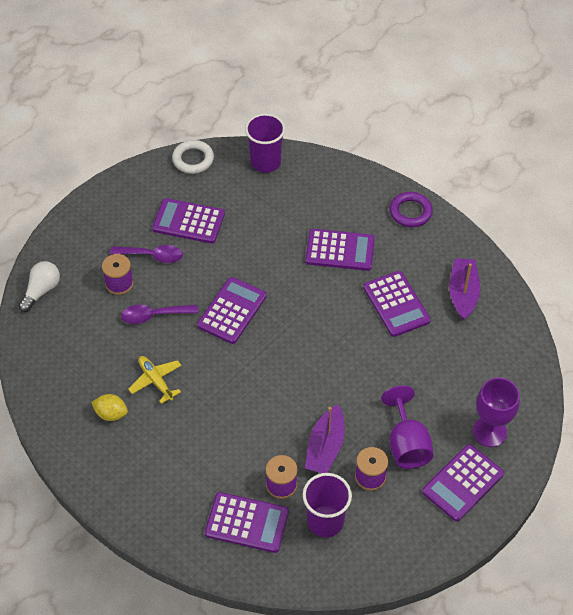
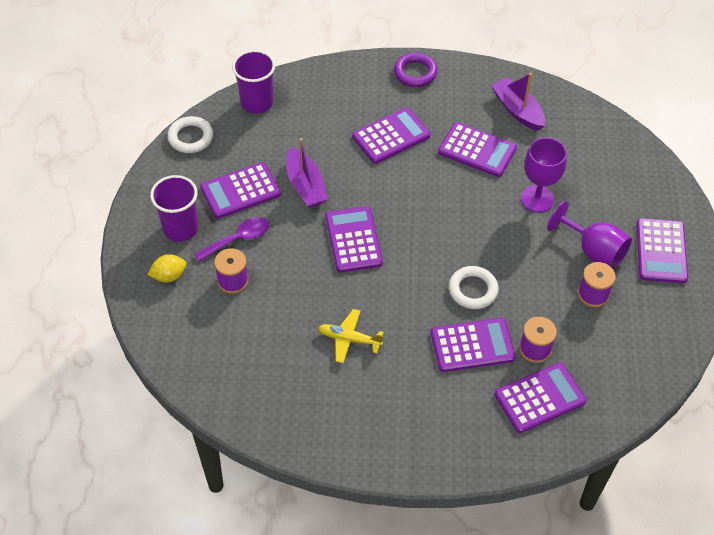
camera: 40 degrees left, 0 degrees up
white light bulb [18,261,60,312] -> none
yellow lemon [91,394,128,421] -> yellow lemon moved to [148,254,186,282]
purple spoon [121,305,198,324] -> none
purple cup [303,473,352,538] -> purple cup moved to [150,175,198,242]
purple boat [305,405,345,473] -> purple boat moved to [287,138,328,208]
purple goblet [473,378,520,447] -> purple goblet moved to [521,138,567,212]
none -> purple calculator [431,318,516,372]
none -> white ring [449,266,499,309]

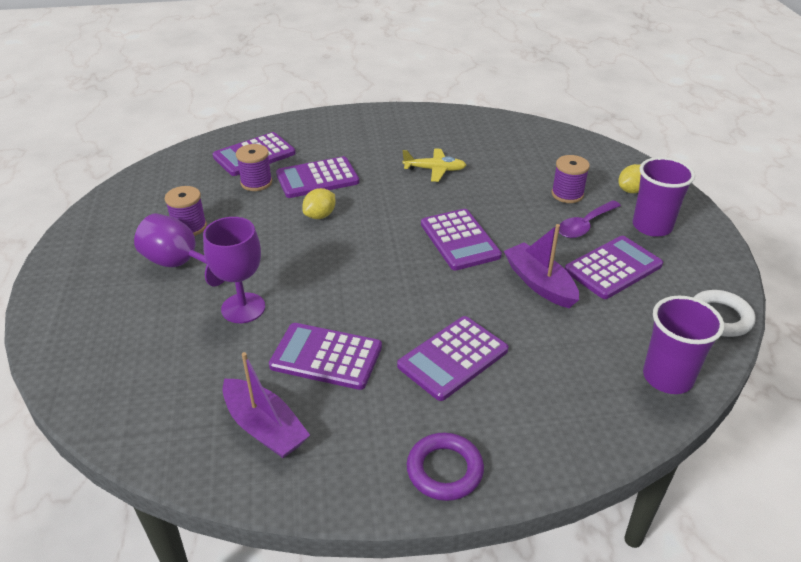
camera: 170 degrees right, 15 degrees down
white ring [449,266,499,309] -> yellow lemon [302,188,336,219]
purple calculator [636,218,688,283] -> none

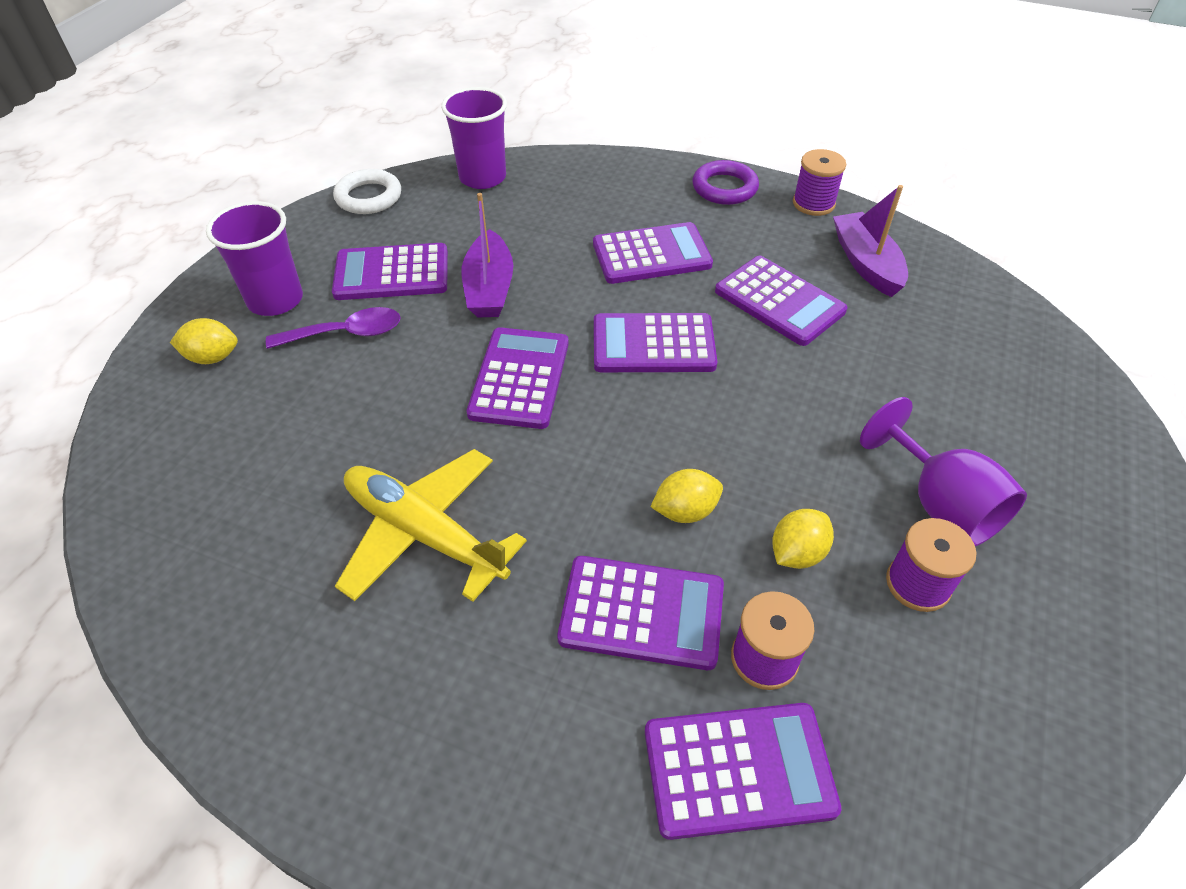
camera: 150 degrees left, 10 degrees up
purple goblet [203,217,265,323] -> none
yellow plane [402,148,466,182] -> yellow plane [335,449,527,602], size x1.68
purple spool [551,155,590,203] -> purple spool moved to [793,149,846,216]
none -> purple calculator [594,313,718,372]
none -> yellow lemon [772,509,834,569]

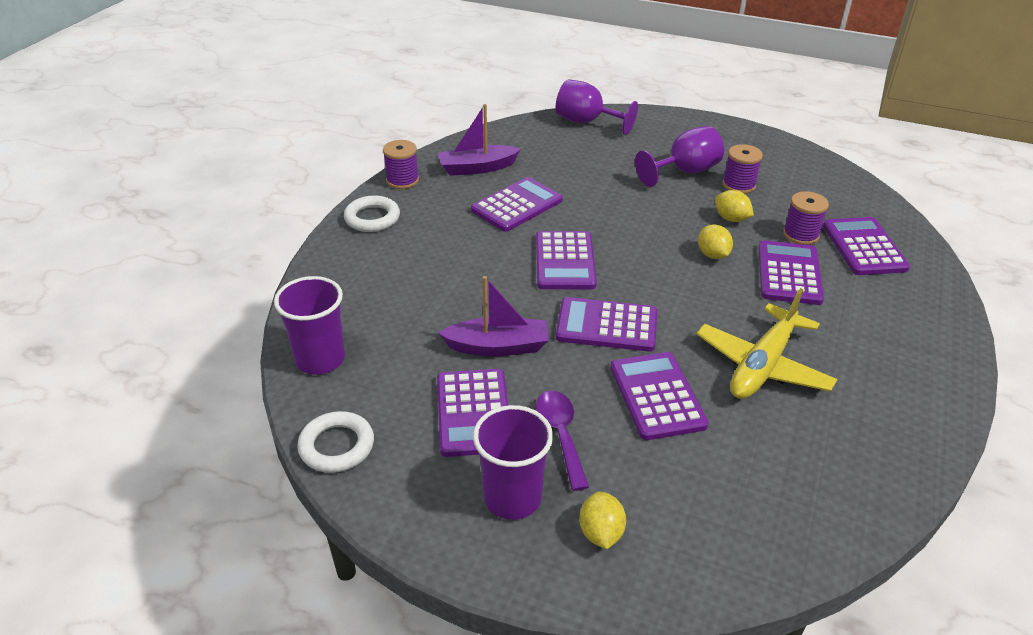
camera: 90 degrees left, 10 degrees down
purple calculator [593,222,713,284] -> purple calculator moved to [610,352,709,440]
purple ring [693,160,759,205] -> white ring [344,195,400,232]
none -> purple goblet [556,79,638,135]

